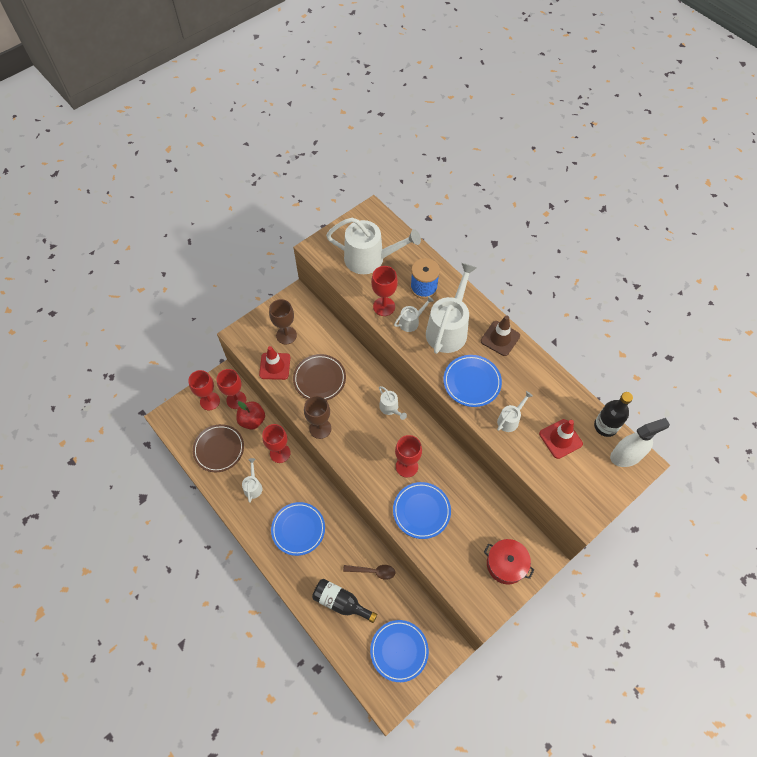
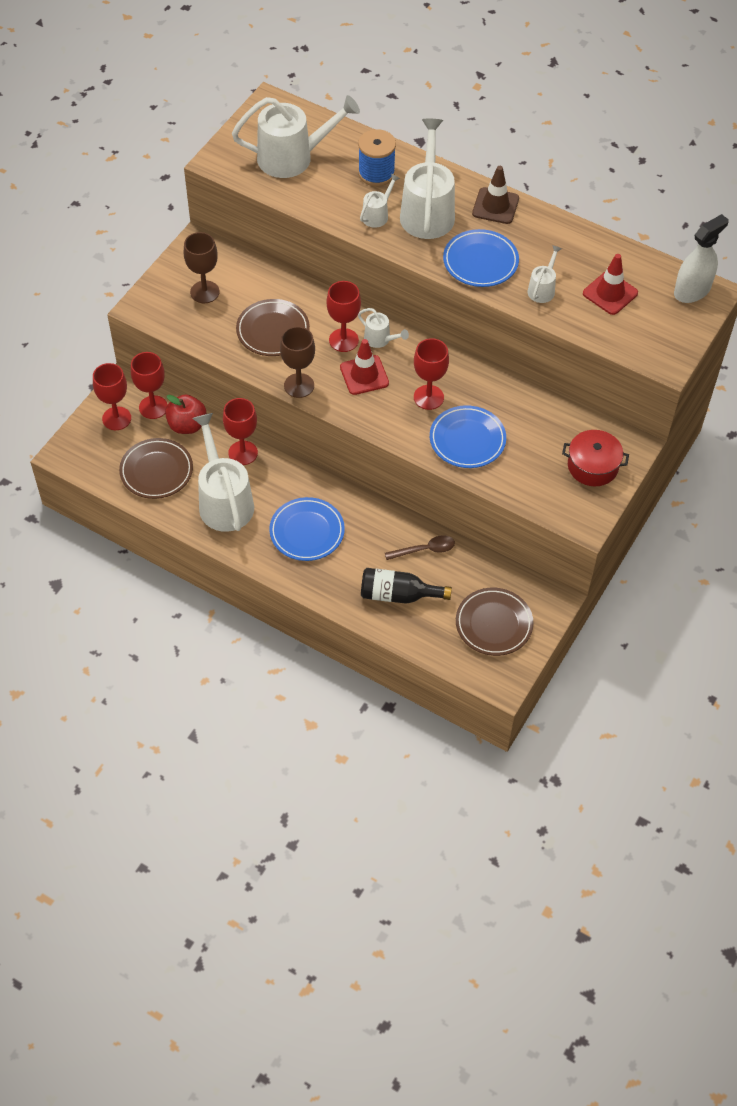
camera: 20 degrees left, 5 degrees down
white watering can [242,458,262,503] -> white watering can [192,413,254,532], size x2.09
red traffic cone [259,346,290,380] -> red traffic cone moved to [340,339,389,395]
blue plate [370,620,429,682] -> brown plate [456,588,533,656]
red goblet [371,266,398,316] -> red goblet moved to [326,281,361,352]
black bottle [594,392,633,437] -> none

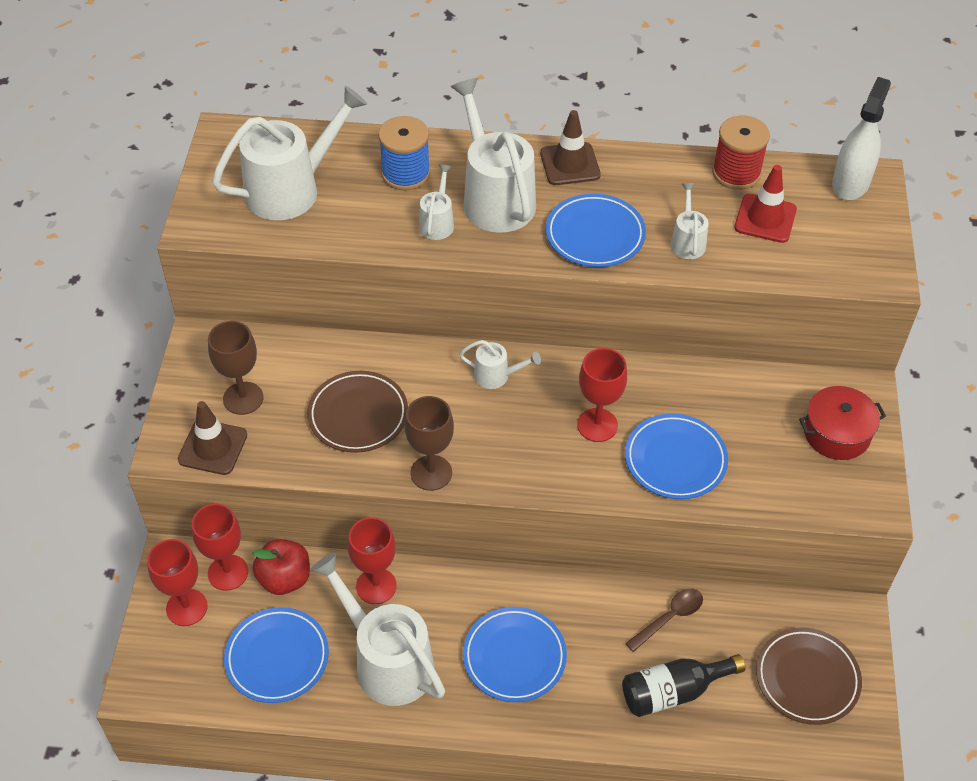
camera: 25 degrees left, 5 degrees down
brown plate [119,438,193,499] -> blue plate [224,607,329,703]
red goblet [326,281,361,352] -> none
red traffic cone [340,339,389,395] -> none
none -> brown traffic cone [178,401,247,475]
none -> red spool [712,115,770,190]

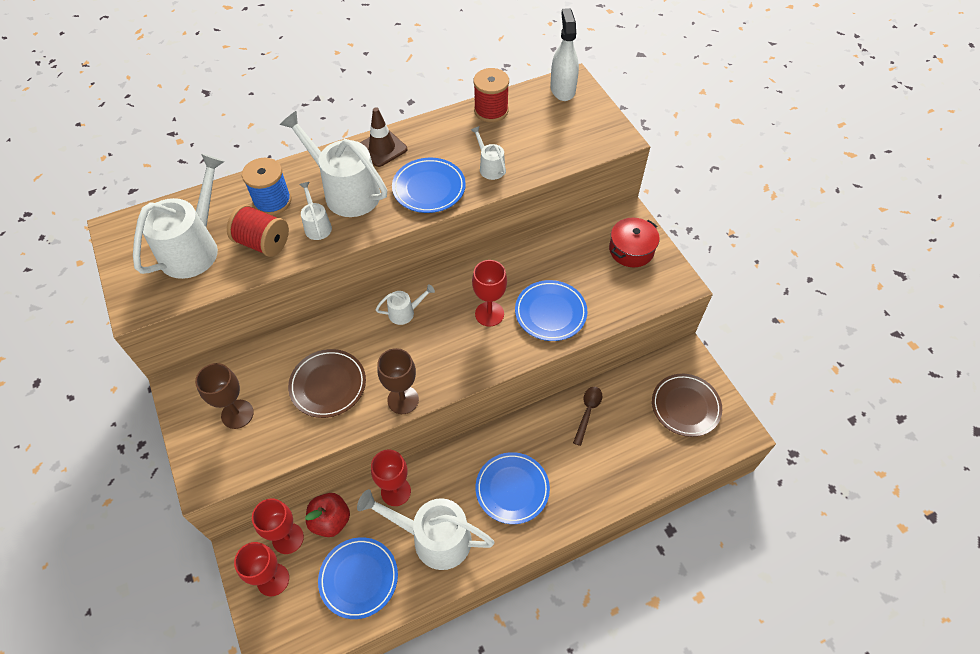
camera: 30 degrees left, 5 degrees up
brown traffic cone [178,401,247,475] -> none
black bottle [622,654,745,717] -> none
red traffic cone [734,165,797,243] -> none
none -> red spool [227,204,289,257]

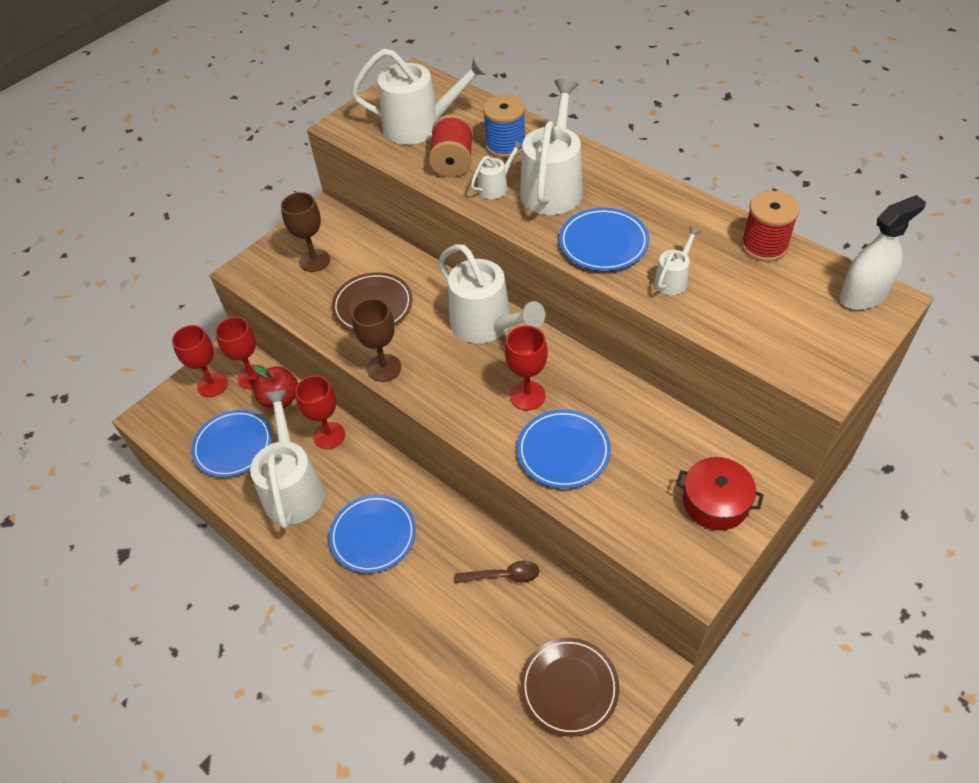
camera: 70 degrees right, 5 degrees down
brown traffic cone [360,107,407,167] -> none
white watering can [375,284,435,325] -> white watering can [438,244,545,343], size x2.09

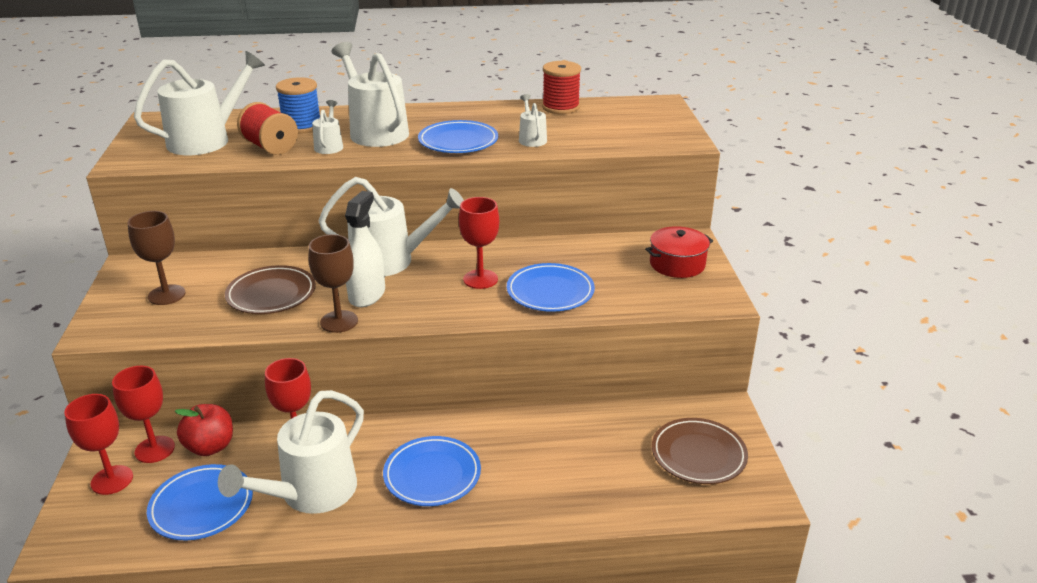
camera: 50 degrees left, 20 degrees down
white watering can [250,389,324,529] -> white watering can turned 90 degrees counterclockwise [218,390,364,514]
brown spoon [455,561,540,583] -> none
white spray bottle [839,195,926,310] -> white spray bottle moved to [345,191,385,307]

